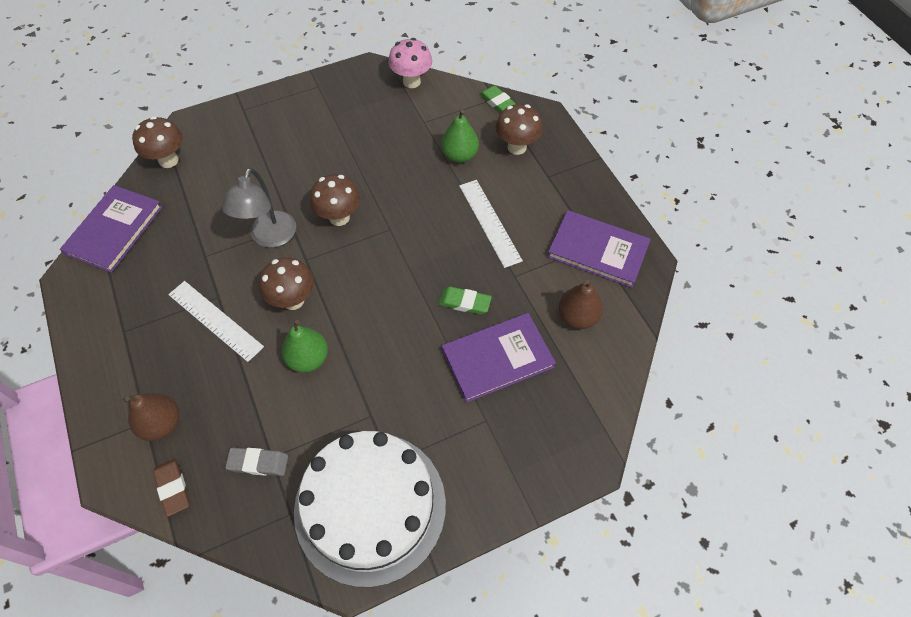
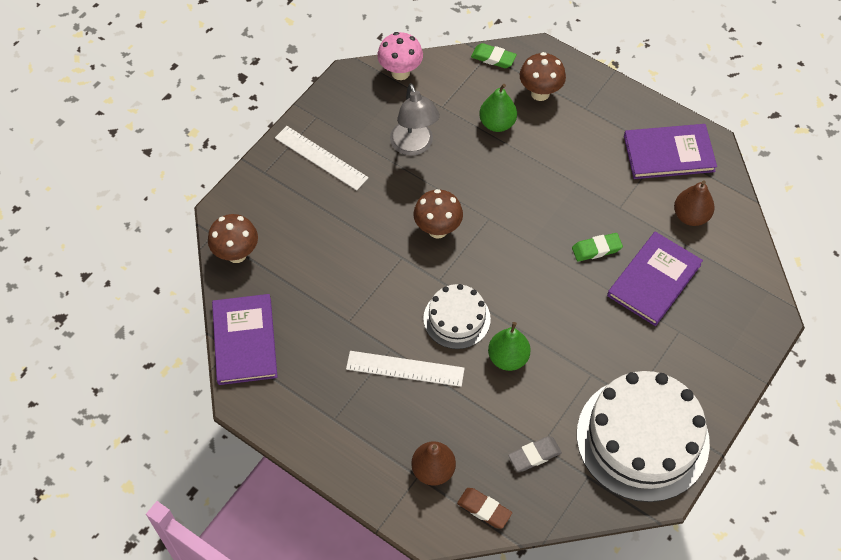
camera: 30 degrees left, 0 degrees up
grey lamp [222,168,296,248] -> grey lamp moved to [390,83,440,156]
brown mushroom [259,257,314,310] -> white cake [423,284,491,349]
white ruler [459,180,523,268] -> white ruler moved to [275,126,369,191]

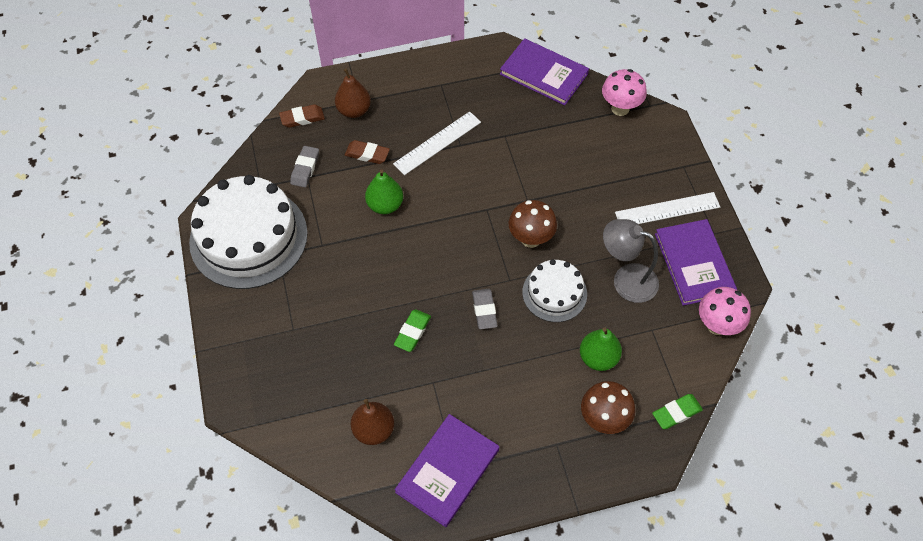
camera: 130 degrees right, 0 degrees up
brown mushroom [208,214,258,263] -> pink mushroom [602,69,647,116]
white cake [423,284,491,349] -> white cake moved to [522,259,587,322]
purple book [607,232,703,326] -> purple book moved to [655,219,737,306]
none -> brown eraser [345,140,390,164]
none -> grey eraser [472,289,498,329]

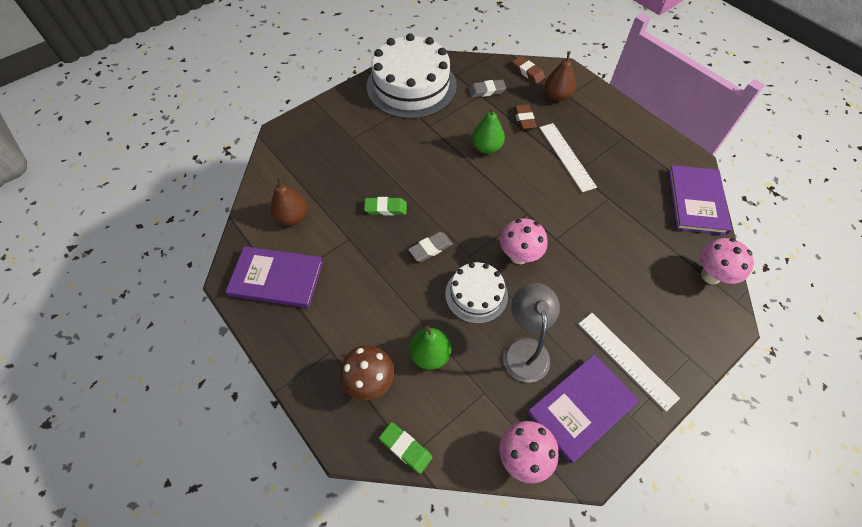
camera: 65 degrees right, 0 degrees up
white ruler [393,111,481,175] -> white ruler turned 45 degrees clockwise [539,123,597,192]
brown mushroom [509,200,557,248] -> pink mushroom [500,218,547,264]

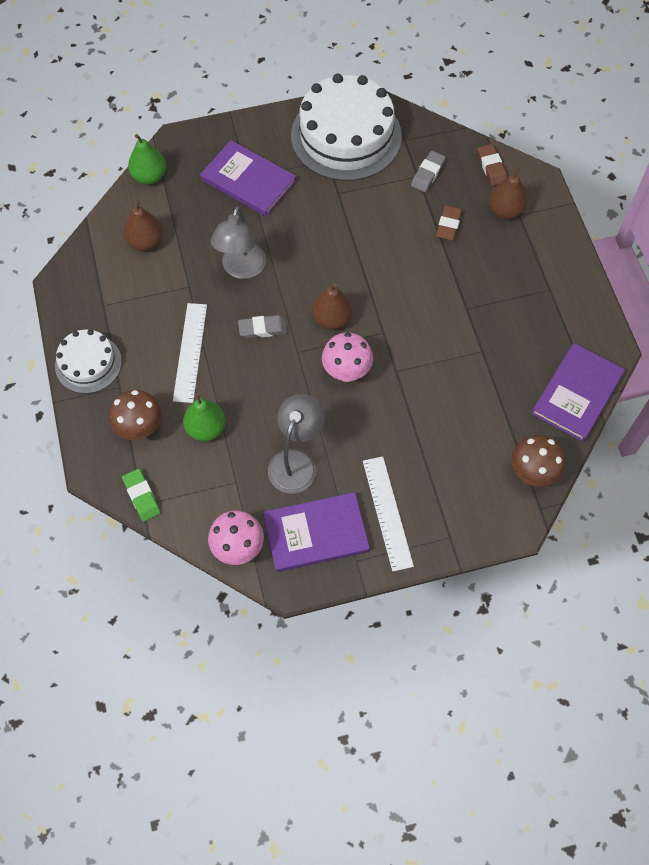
camera: 25 degrees right, 5 degrees up
purple book [226,246,323,308] -> purple book moved to [200,140,296,217]
green eraser [364,197,407,215] -> grey lamp [211,206,267,279]
white cake [445,262,508,324] -> white cake moved to [55,329,122,393]
grey eraser [468,80,506,98] -> grey eraser turned 75 degrees counterclockwise [411,151,446,192]
green pear [472,107,505,154] -> green pear moved to [128,134,166,184]
white ruler [539,123,597,192] -> white ruler moved to [173,303,207,403]
pink mushroom [700,238,754,284] -> brown mushroom [511,435,565,487]
none -> brown pear [312,283,352,330]

